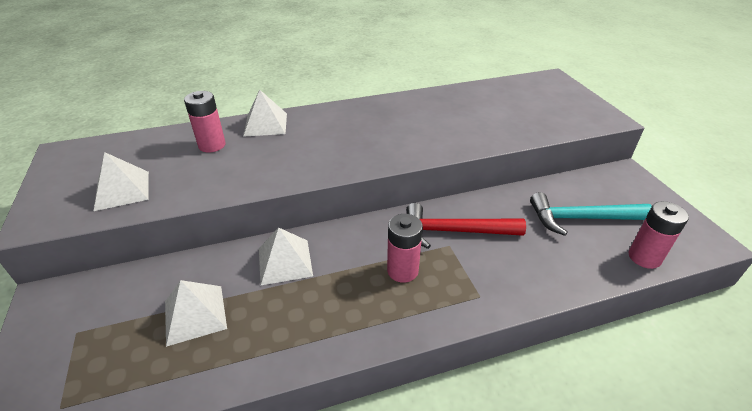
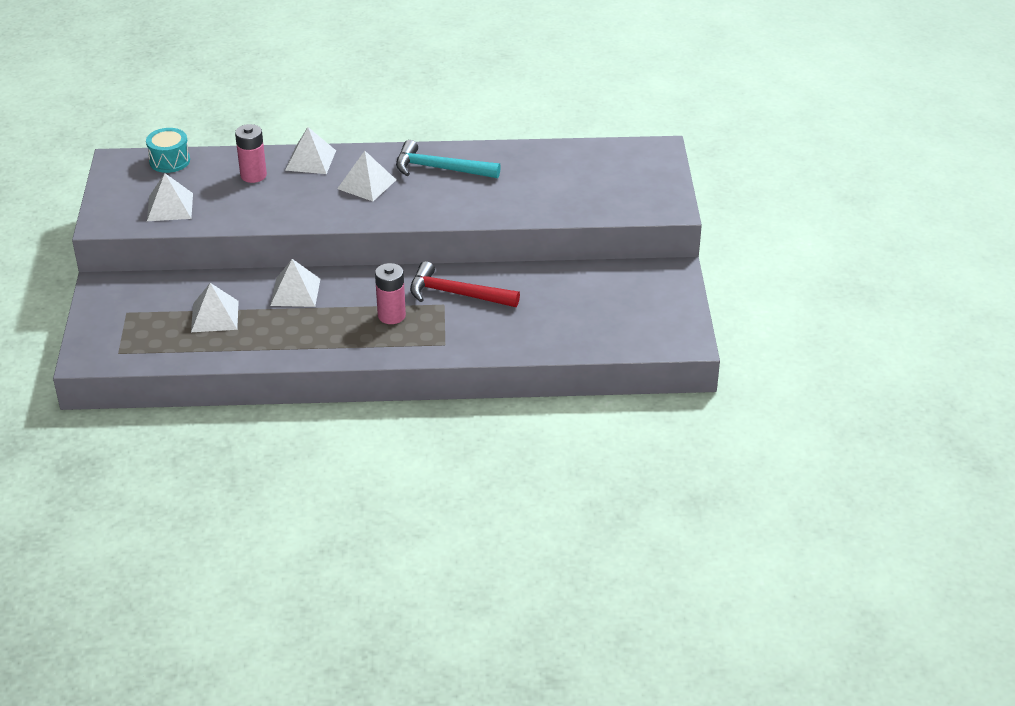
camera: 15 degrees right, 0 degrees up
turquoise hammer [530,192,652,236] -> turquoise hammer moved to [396,140,501,178]
pink battery [629,201,689,269] -> none
none -> turquoise drum [146,128,190,173]
none -> white pyramid [337,151,396,201]

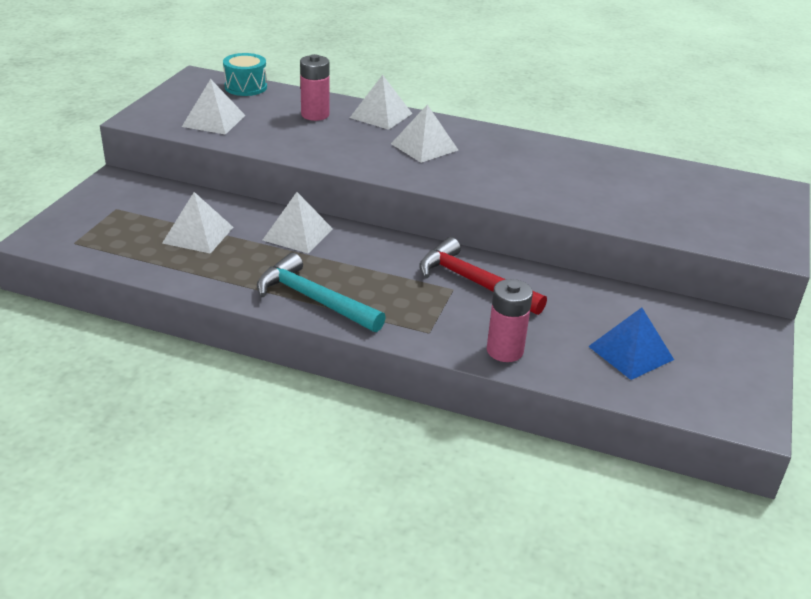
camera: 20 degrees right, 5 degrees down
pink battery [375,263,406,324] -> pink battery moved to [487,279,533,362]
turquoise hammer [396,140,501,178] -> turquoise hammer moved to [257,253,386,332]
none -> blue pyramid [588,307,674,380]

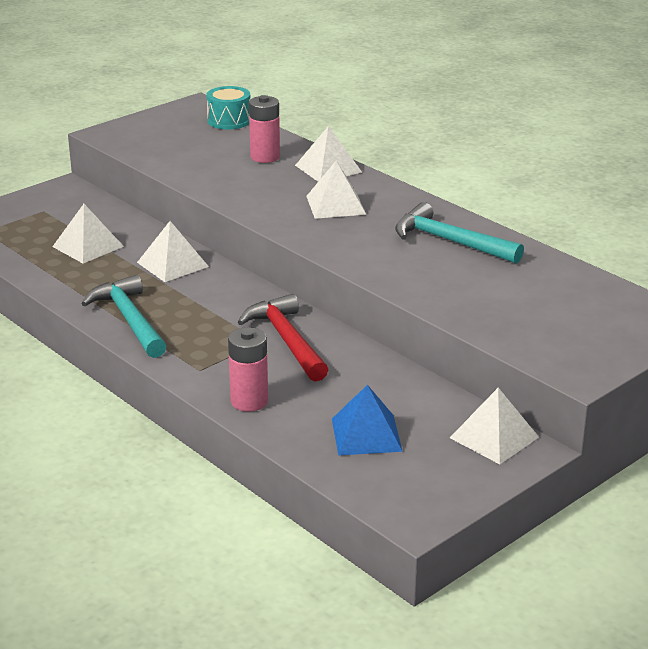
camera: 30 degrees right, 5 degrees down
white pyramid [182,79,245,135] -> white pyramid moved to [450,388,539,464]
none -> turquoise hammer [395,202,524,264]

